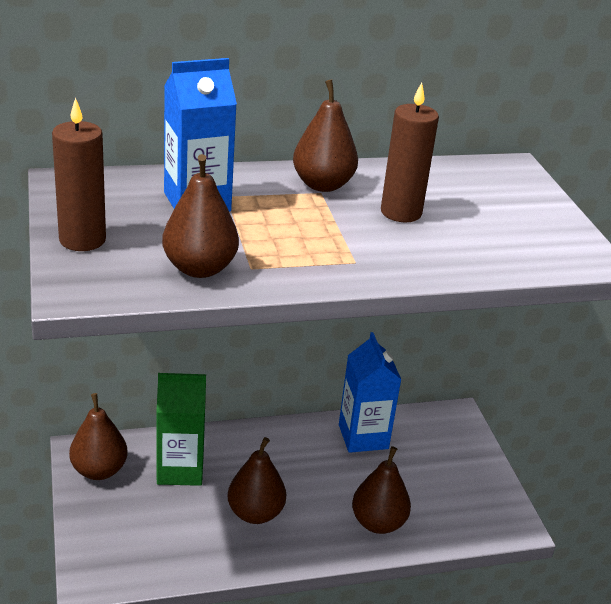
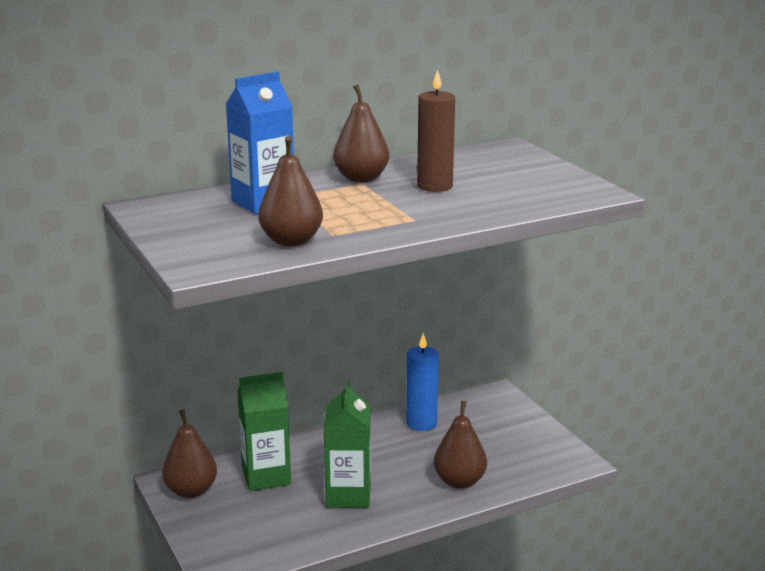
camera: 10 degrees left, 10 degrees down
brown candle [52,98,106,251] -> none
brown pear [228,437,286,524] -> green carton [324,381,371,508]
blue carton [339,332,402,453] -> blue candle [406,333,439,431]

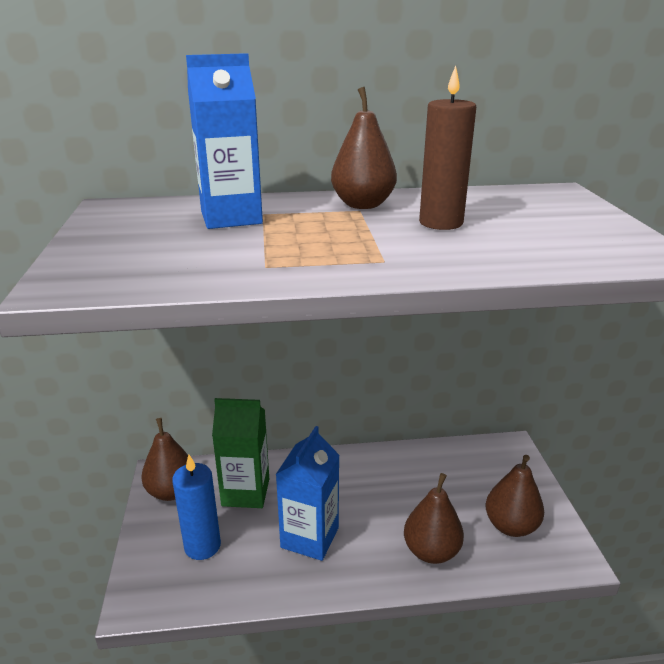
camera: 20 degrees right, 5 degrees up
brown pear [258,136,323,246] -> brown pear moved to [485,455,544,537]
green carton [324,381,371,508] -> blue carton [276,426,340,561]
blue candle [406,333,439,431] -> blue candle moved to [172,455,221,560]

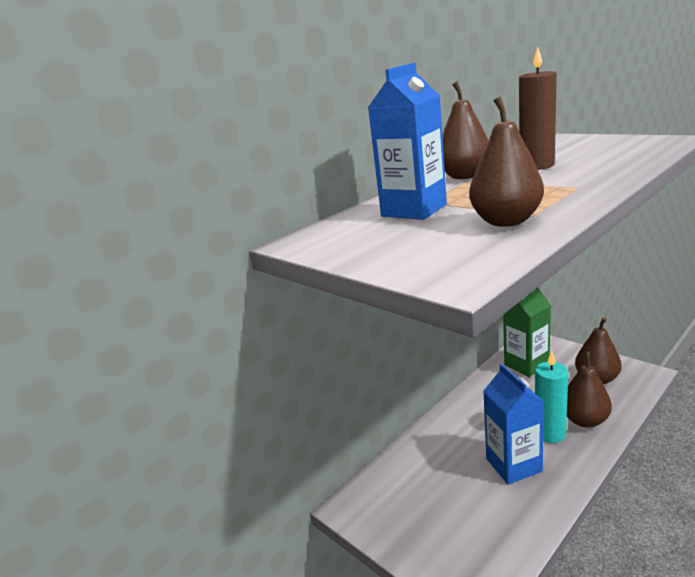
camera: 35 degrees left, 5 degrees down
brown pear [141,418,188,501] -> brown pear moved to [469,96,544,227]
blue candle [172,455,221,560] -> none
green carton [212,398,269,508] -> green carton moved to [503,288,551,377]
none -> turquoise candle [535,351,568,443]

